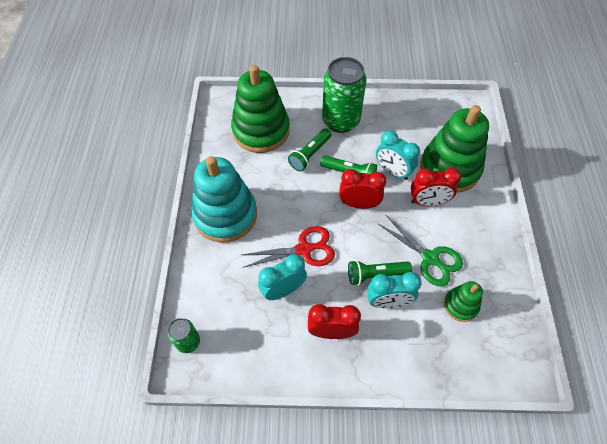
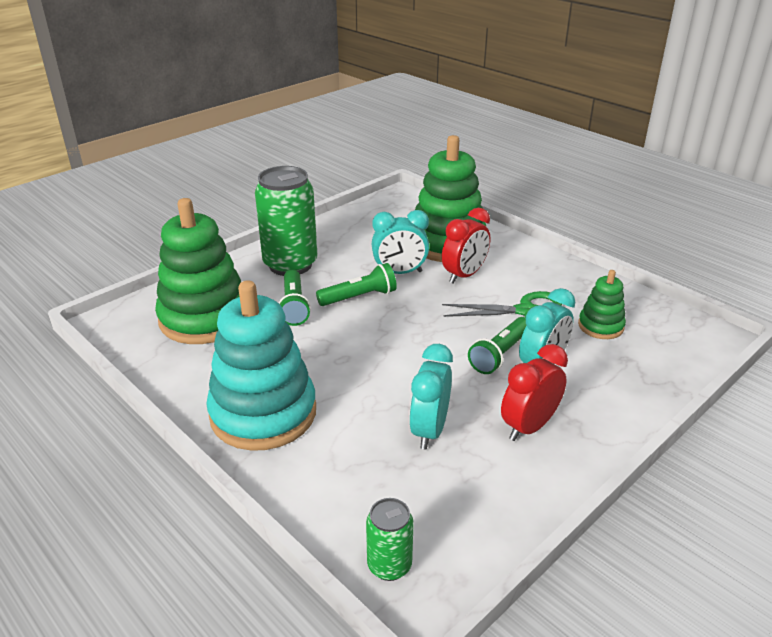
camera: 45 degrees left, 25 degrees down
red scissors [242,226,335,267] -> none
red clock [339,169,387,209] -> none

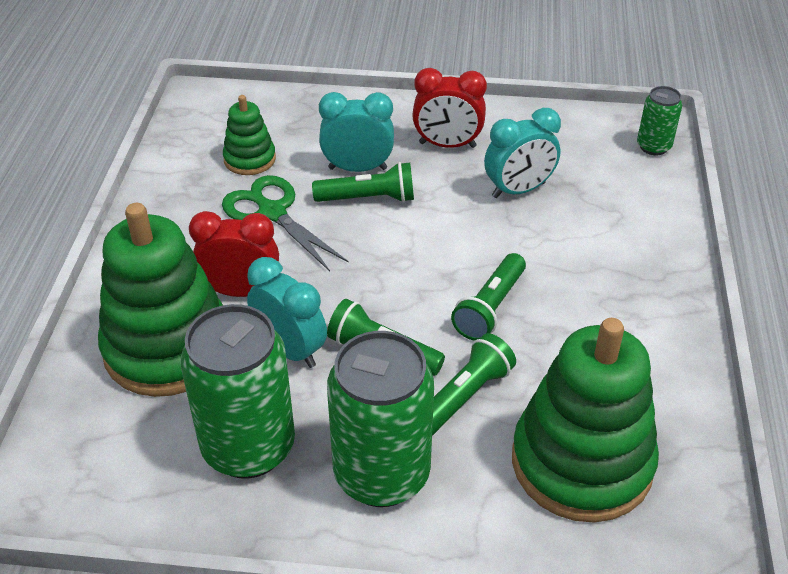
camera: 130 degrees left, 10 degrees up
turquoise stacking toy [206,280,316,451] -> none
none -> green can [180,304,295,479]
none -> green flashlight [451,253,526,341]

